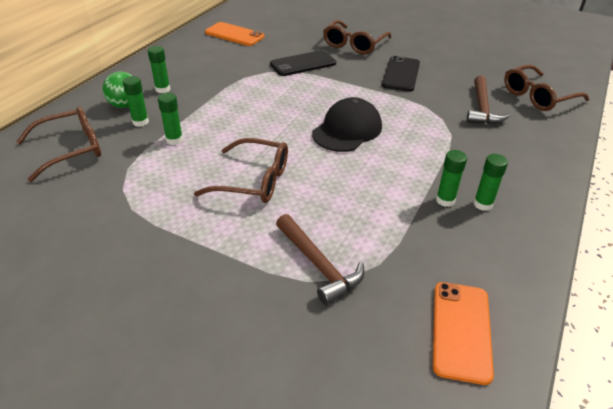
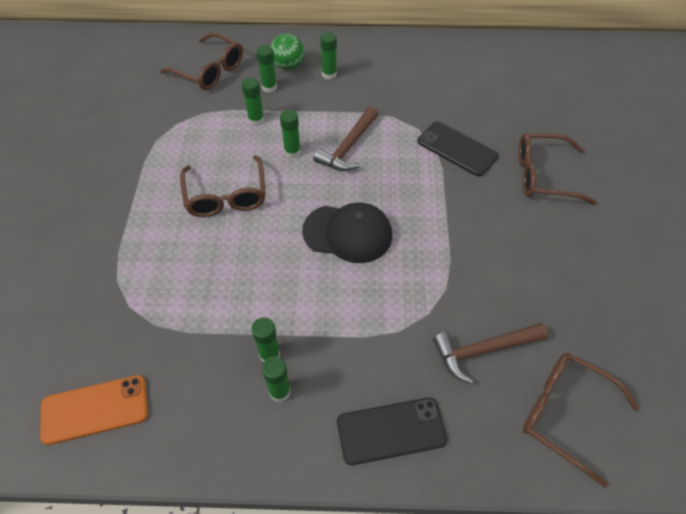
camera: 65 degrees right, 15 degrees up
orange phone [205,22,265,46] -> none
brown hammer [276,214,364,305] -> brown hammer moved to [313,107,378,171]
black phone [382,56,420,92] -> black phone moved to [337,398,447,465]
none -> green glue stick [280,110,301,158]

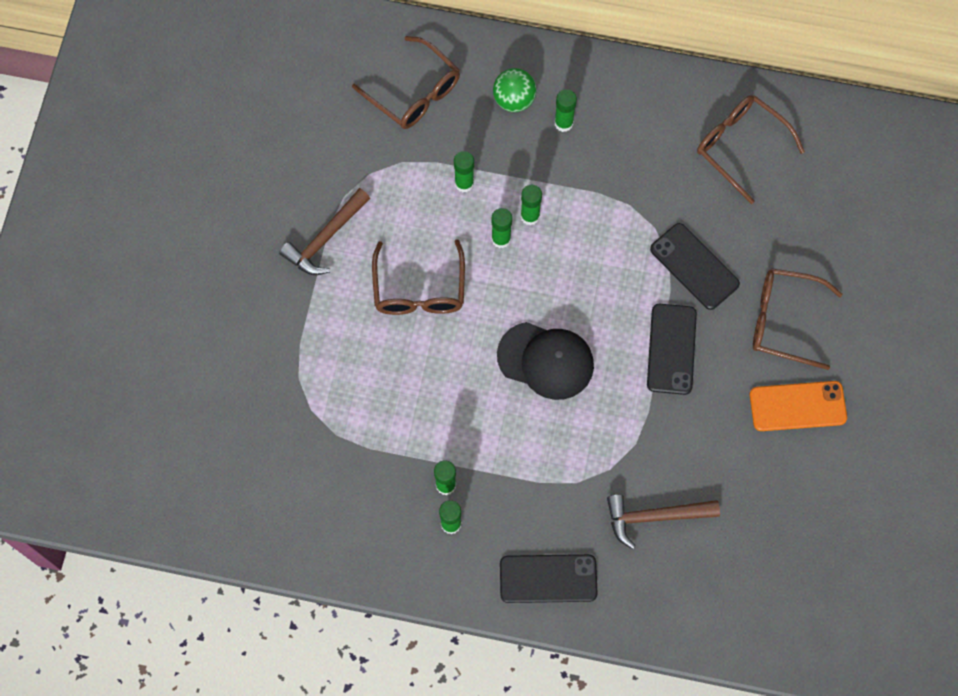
camera: 10 degrees right, 15 degrees up
orange phone [40,375,148,445] -> orange phone moved to [750,381,847,431]
green glue stick [256,45,277,93] -> green glue stick moved to [520,185,542,225]
brown hammer [313,107,378,171] -> brown hammer moved to [279,188,370,275]
brown glasses [523,353,639,487] -> brown glasses moved to [697,95,805,204]
none -> black phone [647,304,697,395]

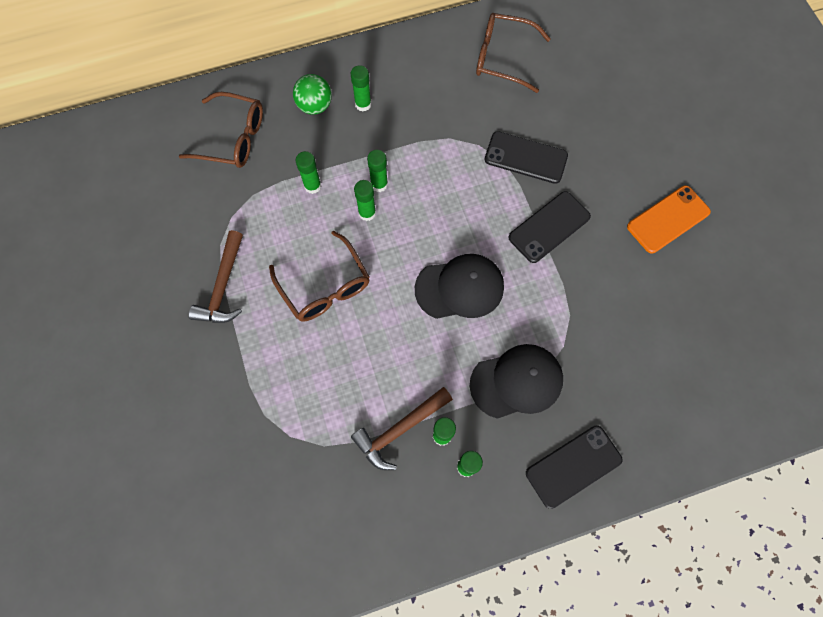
camera: 30 degrees left, 0 degrees up
brown hammer [607,495,720,549] -> brown hammer moved to [351,387,453,470]
black phone [647,304,697,395] -> black phone turned 75 degrees clockwise [508,191,591,263]
brown glasses [753,268,842,370] -> none
none -> black cap [470,344,563,419]

